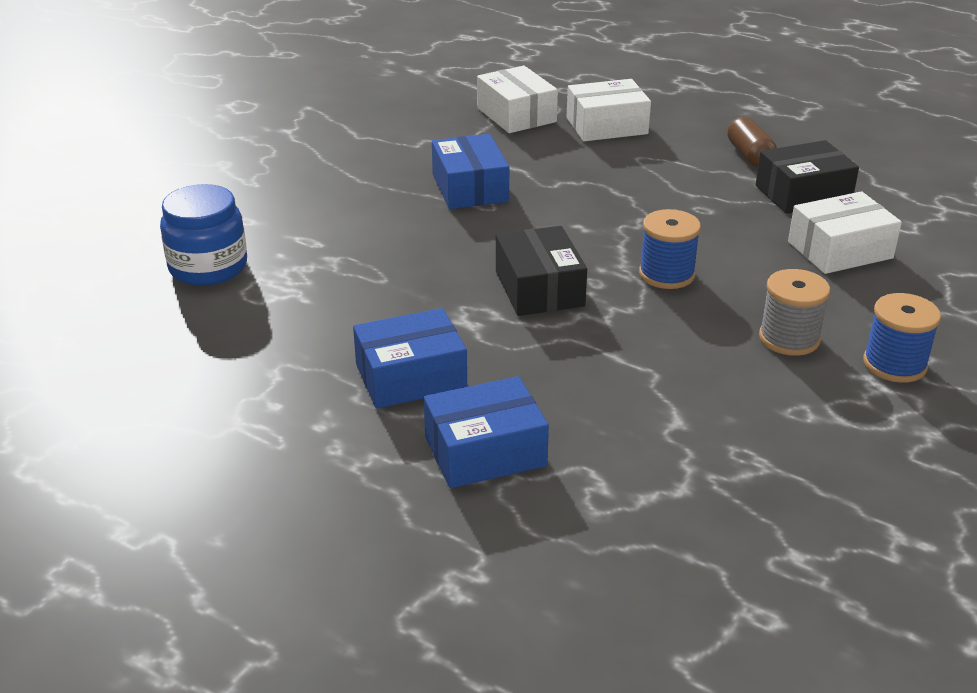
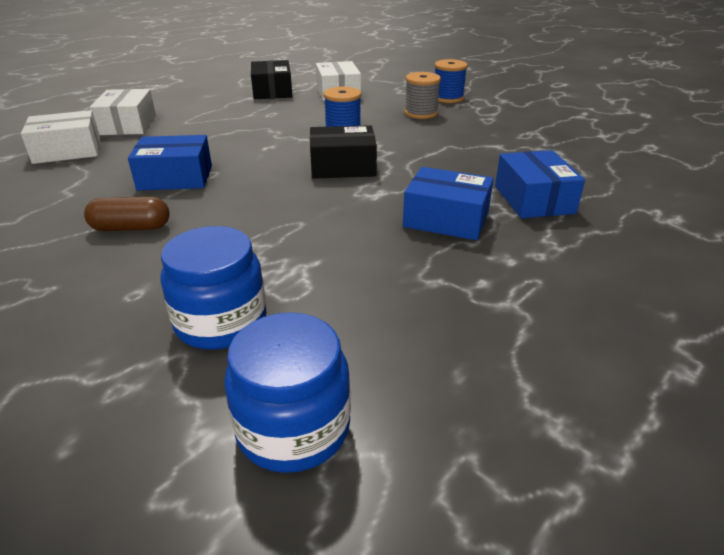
camera: 80 degrees left, 0 degrees up
blue box [353,308,467,409] -> blue box turned 60 degrees counterclockwise [403,167,494,240]
brown capsule [727,117,777,167] -> brown capsule moved to [84,196,170,231]
none -> blue jar [224,312,351,473]

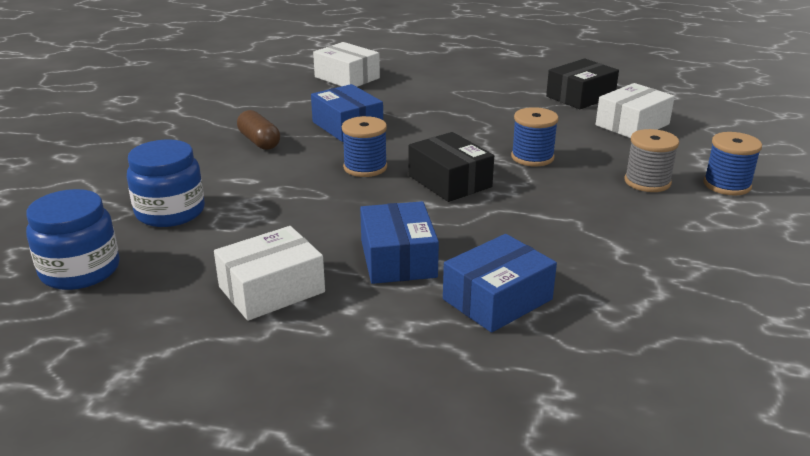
camera: 60 degrees right, 5 degrees down
white box [90,89,156,135] -> white box moved to [214,226,325,321]
none -> blue spool [342,116,387,177]

